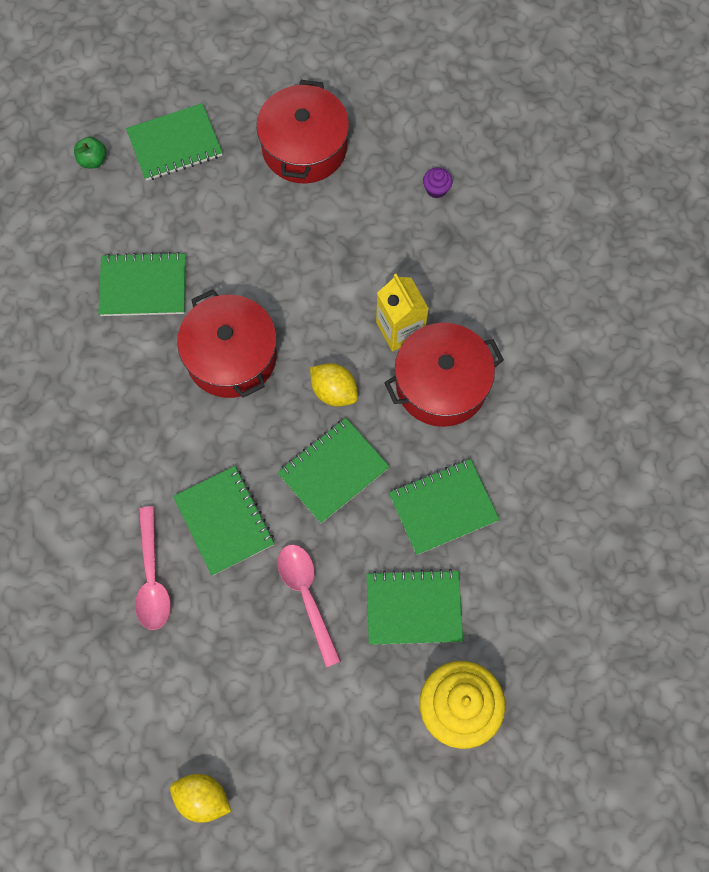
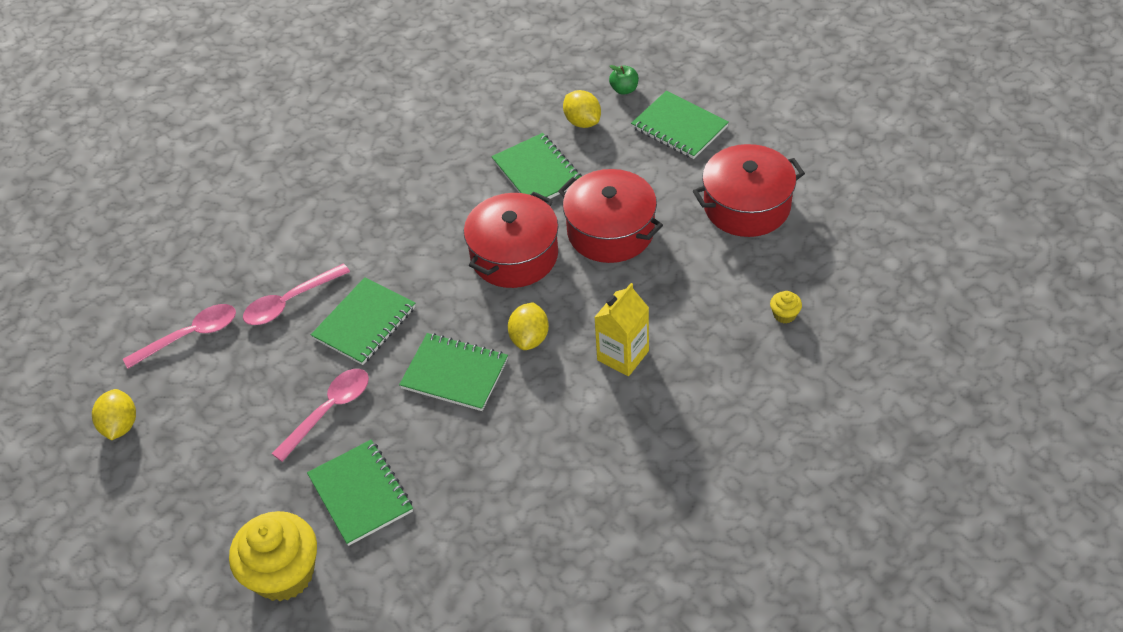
camera: 65 degrees right, 20 degrees down
red pot [384,323,504,427] -> red pot moved to [558,169,663,263]
green notebook [389,459,500,555] -> none
purple cupcake [423,168,452,198] -> yellow cupcake [770,291,802,324]
none -> pink spoon [123,304,236,369]
none -> yellow lemon [563,90,601,128]

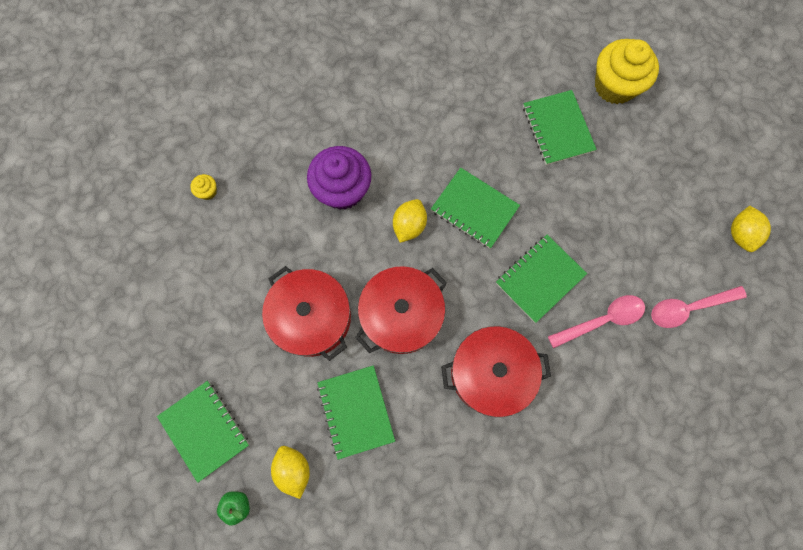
camera: 170 degrees left, 25 degrees up
pink spoon [272,369,369,462] -> none
yellow carton [594,283,649,376] -> purple cupcake [307,146,371,210]
red pot [693,144,805,237] -> red pot moved to [441,326,551,417]

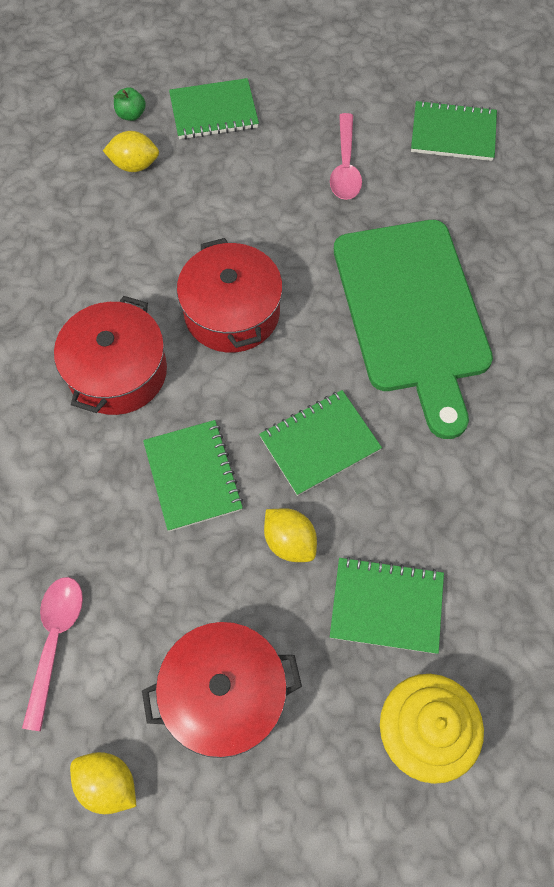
camera: 115 degrees right, 10 degrees down
yellow cupcake [190,174,217,200] -> none
red pot [262,266,351,361] -> red pot moved to [142,622,302,758]
purple cupcake [307,146,371,210] -> green cutting board [334,220,493,439]
green notebook [317,365,395,459] -> green notebook moved to [411,100,497,161]
yellow lemon [393,199,427,243] -> yellow lemon moved to [264,508,317,562]
pink spoon [548,295,645,348] -> pink spoon moved to [330,113,362,200]

